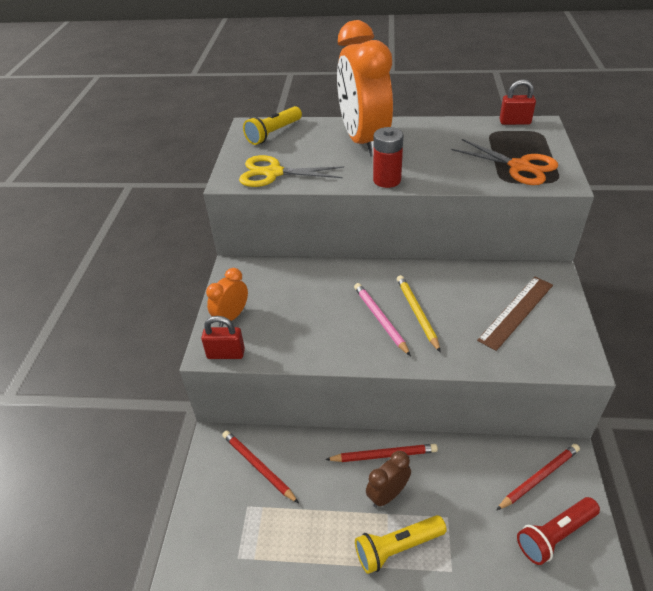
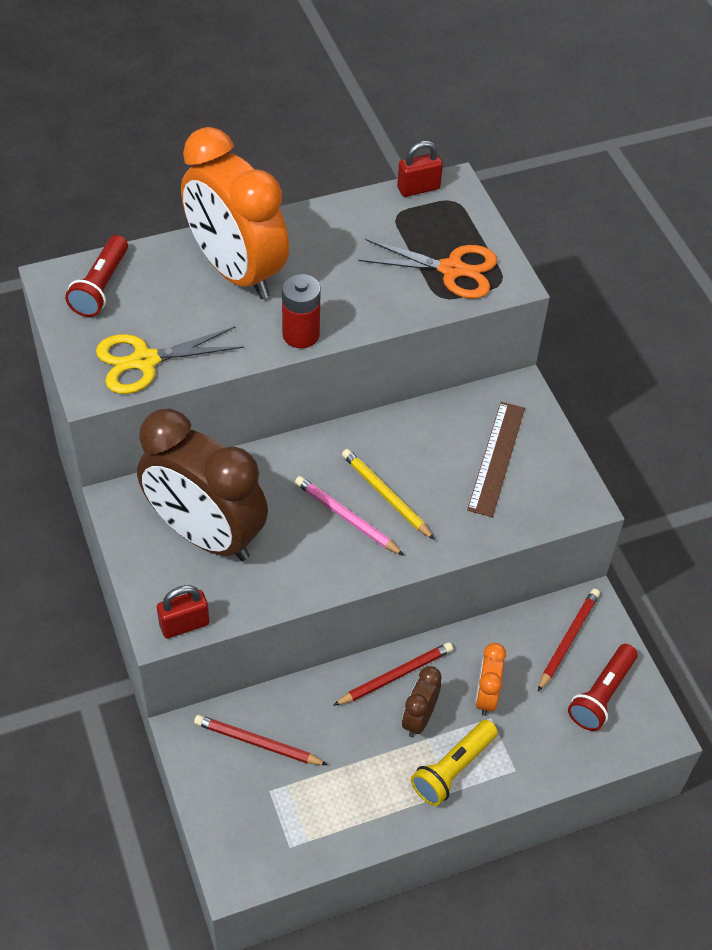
camera: 30 degrees left, 10 degrees up
orange clock [206,268,248,327] -> orange clock moved to [475,643,506,716]
yellow flashlight [243,106,302,145] -> red flashlight [65,235,128,317]
none -> brown clock [137,408,268,561]

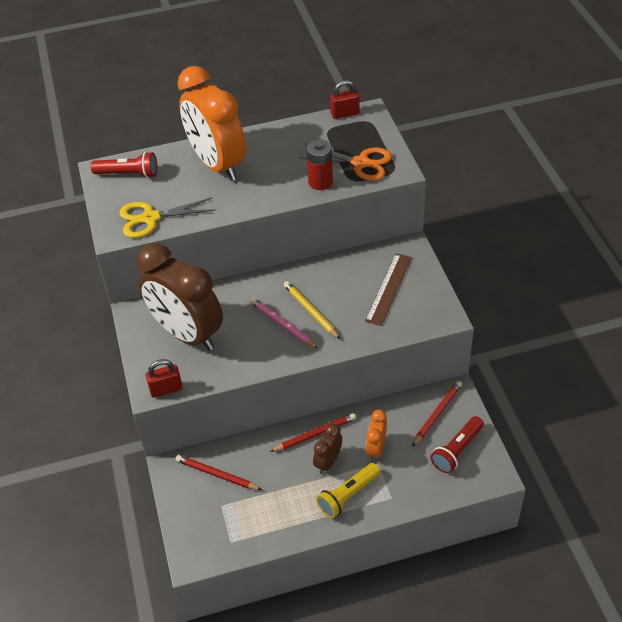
camera: 10 degrees right, 5 degrees down
red flashlight [65,235,128,317] -> red flashlight turned 105 degrees counterclockwise [91,152,157,178]
red battery [282,274,321,348] -> red battery moved to [306,140,333,190]

